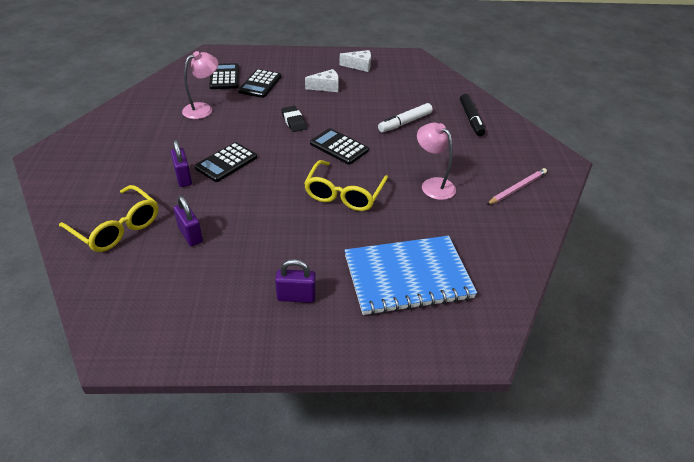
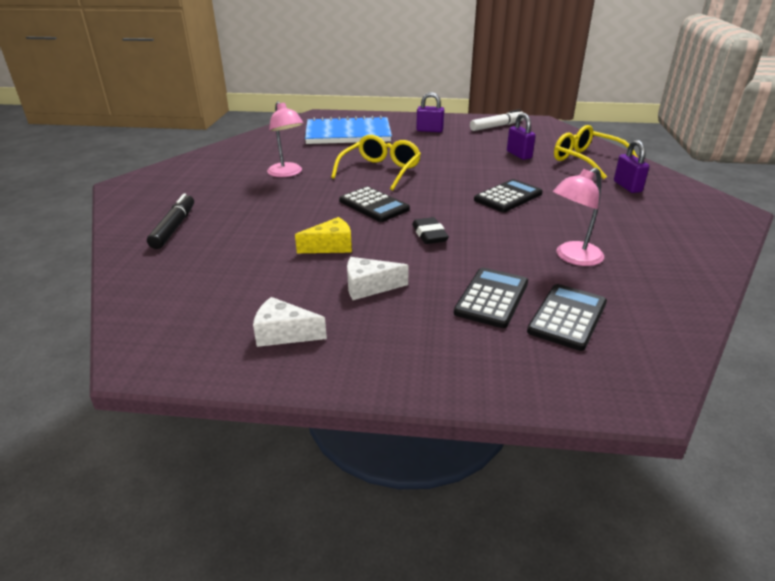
camera: 170 degrees left, 10 degrees down
purple padlock [170,140,192,187] -> purple padlock moved to [614,140,649,193]
black calculator [209,63,239,89] -> black calculator turned 150 degrees counterclockwise [527,284,607,351]
white marker [378,103,433,132] -> white marker moved to [470,109,524,131]
pink pencil [487,168,547,205] -> none
none -> yellow cheese [295,217,352,253]

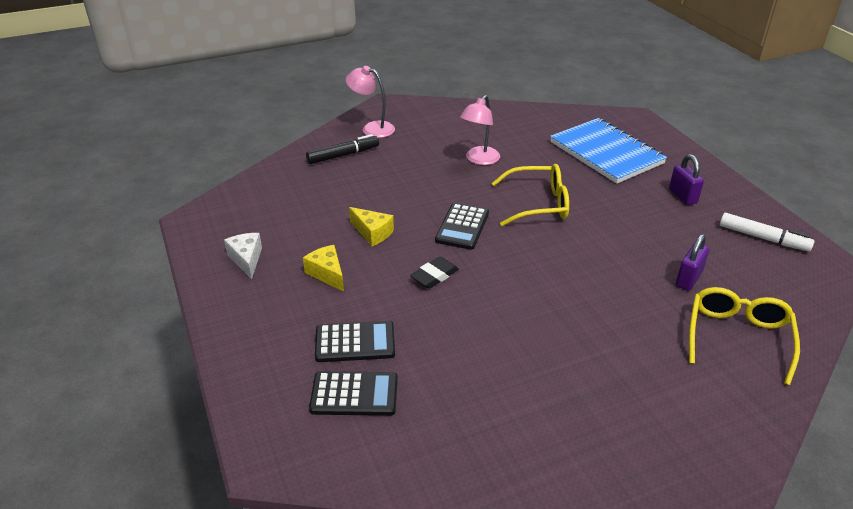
camera: 60 degrees right, 5 degrees up
white cheese [347,257,409,300] -> yellow cheese [303,245,344,292]
black calculator [474,179,543,212] -> none
pink lamp [553,168,604,266] -> pink lamp moved to [346,66,395,138]
purple padlock [614,140,649,193] -> none

